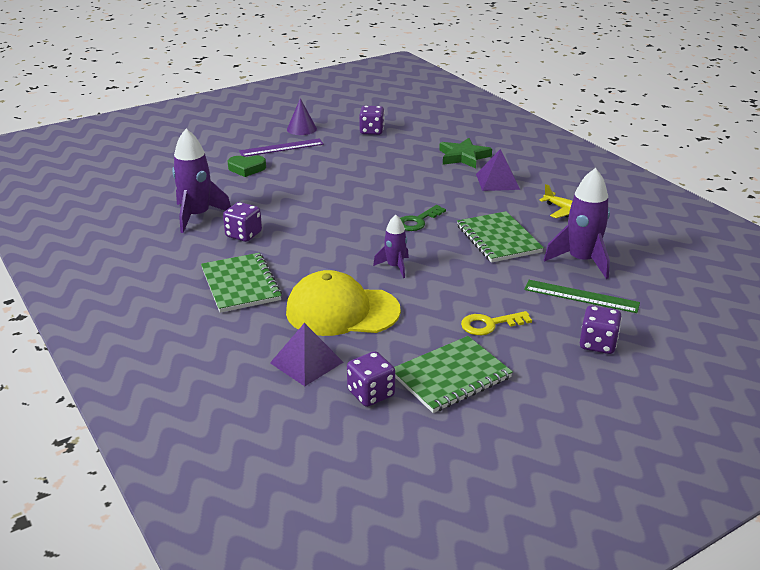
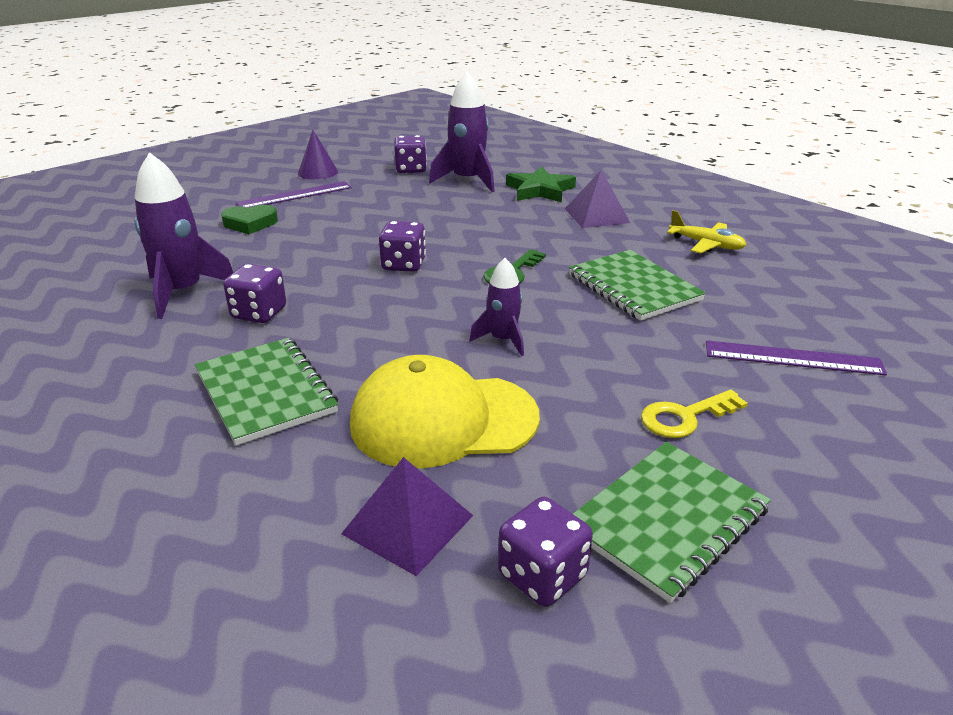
camera: 10 degrees left, 0 degrees up
green ruler [524,280,640,313] -> purple ruler [706,340,887,375]
purple rocket [544,168,610,279] -> purple rocket moved to [429,71,495,192]
purple dice [580,305,622,354] -> purple dice moved to [379,221,426,272]

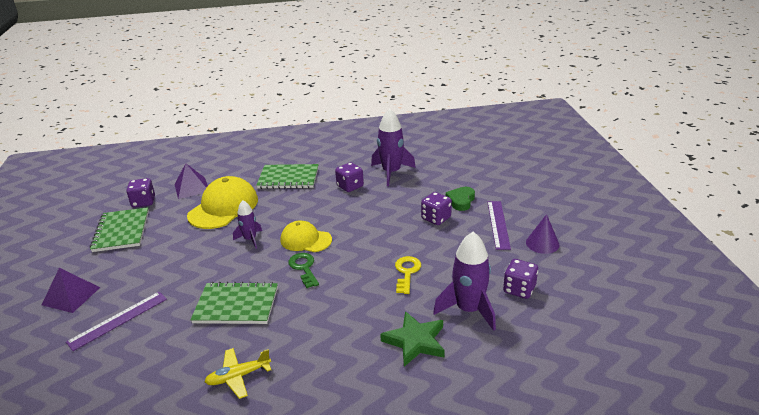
camera: 125 degrees right, 0 degrees up
purple dice [379,221,426,272] -> purple dice moved to [421,192,452,225]
purple pyramid [565,170,630,228] -> purple pyramid moved to [42,268,100,313]
yellow key [641,390,748,438] -> yellow key moved to [395,256,421,294]
none -> yellow cap [281,220,332,252]

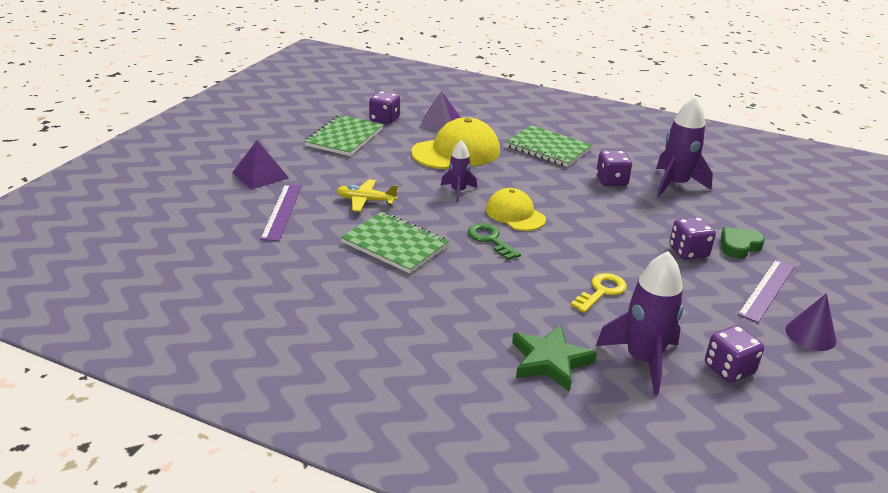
camera: 30 degrees right, 0 degrees up
purple ruler [66,292,167,351] -> purple ruler turned 75 degrees counterclockwise [260,184,302,241]
yellow plane [204,348,271,399] -> yellow plane moved to [336,179,398,212]
green key [288,253,319,288] -> green key turned 45 degrees counterclockwise [468,223,521,260]

